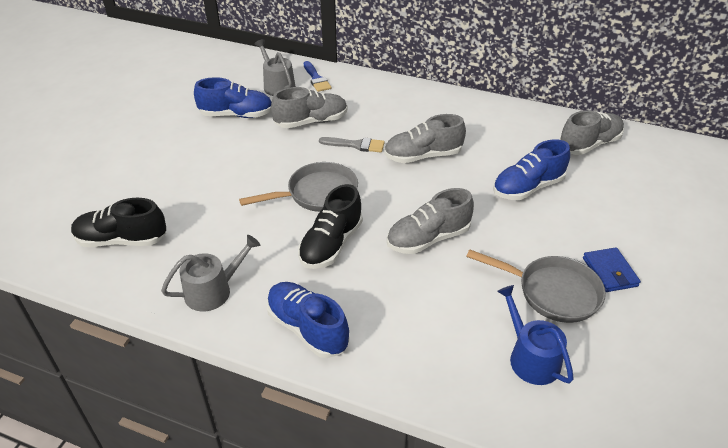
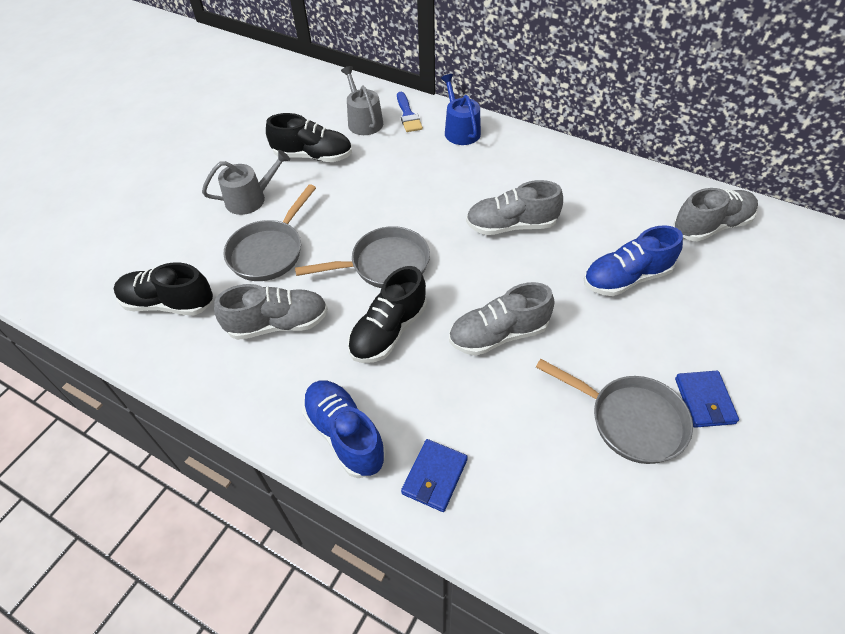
camera: 10 degrees right, 10 degrees up
grey watering can [161,235,260,311] -> grey watering can moved to [202,150,290,215]
blue shoe [194,77,271,118] -> black shoe [266,113,352,162]
grey shoe [271,87,347,128] -> grey shoe moved to [214,284,328,340]
grey brush [319,137,385,153] -> none
blue watering can [497,285,574,385] -> blue watering can moved to [441,74,481,145]
none -> grey pan [223,184,316,281]
none -> blue wallet [401,439,468,512]

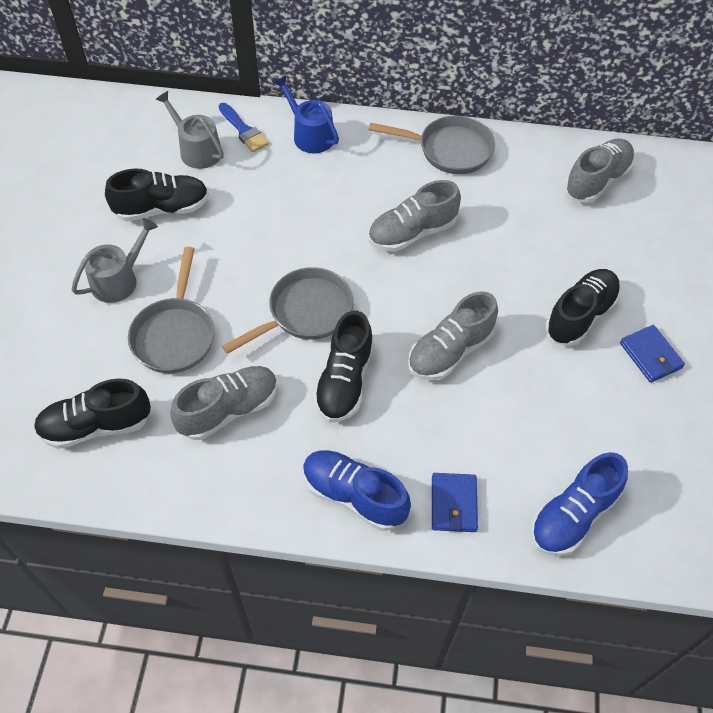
camera: 25 degrees left, 5 degrees up
grey pan [536,359,693,464] -> grey pan moved to [369,116,495,174]
blue shoe [584,225,683,296] -> blue shoe moved to [531,452,628,556]
none -> black shoe [545,269,621,346]

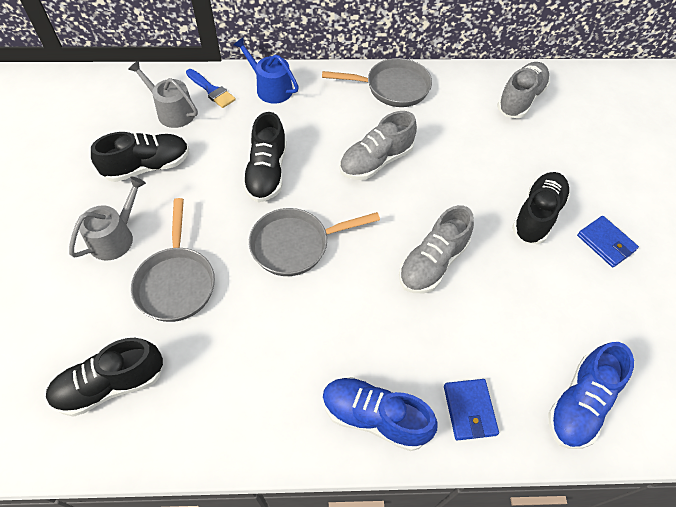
camera: 10 degrees left, 0 degrees up
grey shoe [170,366,278,440] -> none
grey pan [222,267,354,354] -> grey pan turned 150 degrees counterclockwise [249,208,380,276]
black shoe [313,311,374,422] -> black shoe moved to [243,112,287,202]

